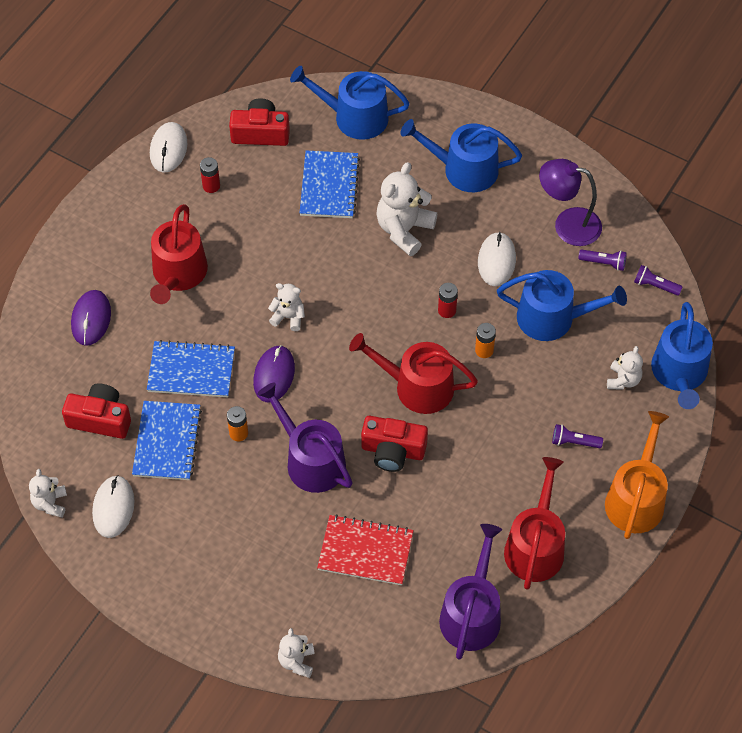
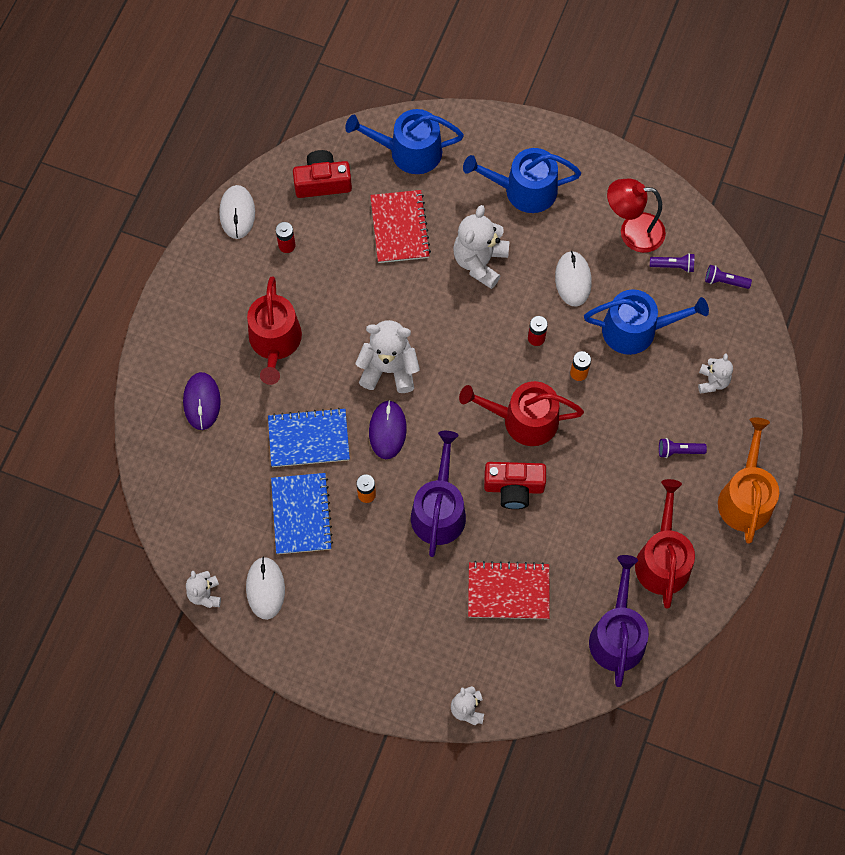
camera: 10 degrees left, 10 degrees up
red camera [62,383,131,439] -> none
purple watering can [257,382,353,493] -> purple watering can turned 60 degrees clockwise [411,431,466,557]
white teddy bear [268,283,305,331] -> white teddy bear [355,320,420,393], size x1.76
blue notebook [299,150,360,218] -> red notebook [370,190,431,263]
purple lamp [539,159,602,246] -> red lamp [607,178,666,253]
blue watering can [651,302,713,409] -> none

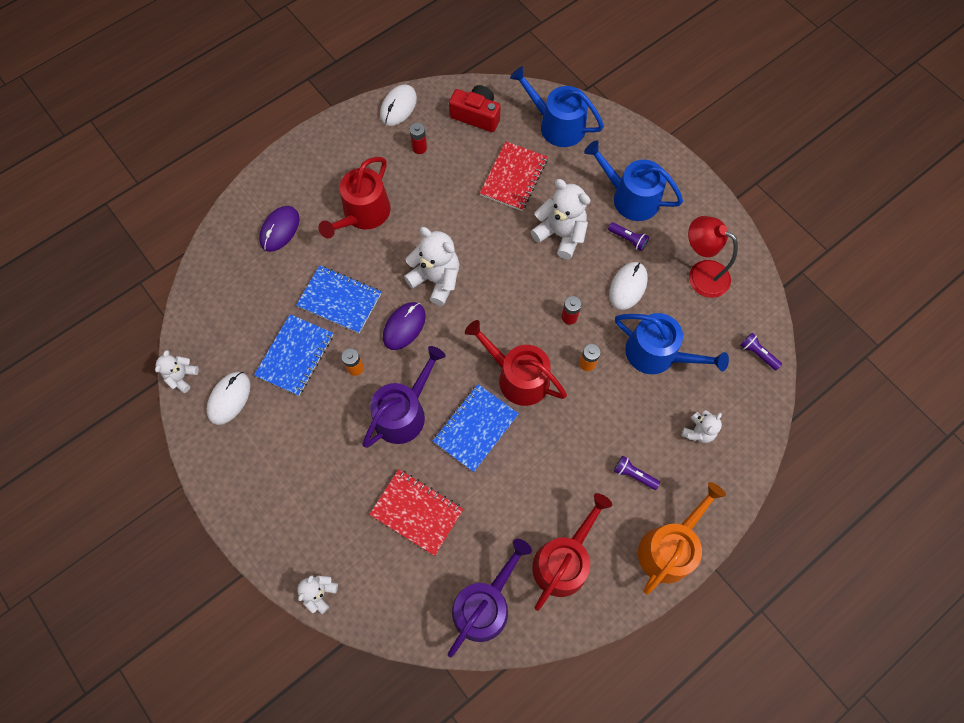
camera: 30 degrees right, 0 degrees up
white teddy bear [453,205,509,289] -> white teddy bear turned 75 degrees clockwise [530,179,591,259]
red camera [484,462,546,509] -> blue notebook [433,384,519,472]
purple flashlight [650,253,694,273] -> purple flashlight moved to [608,222,649,251]

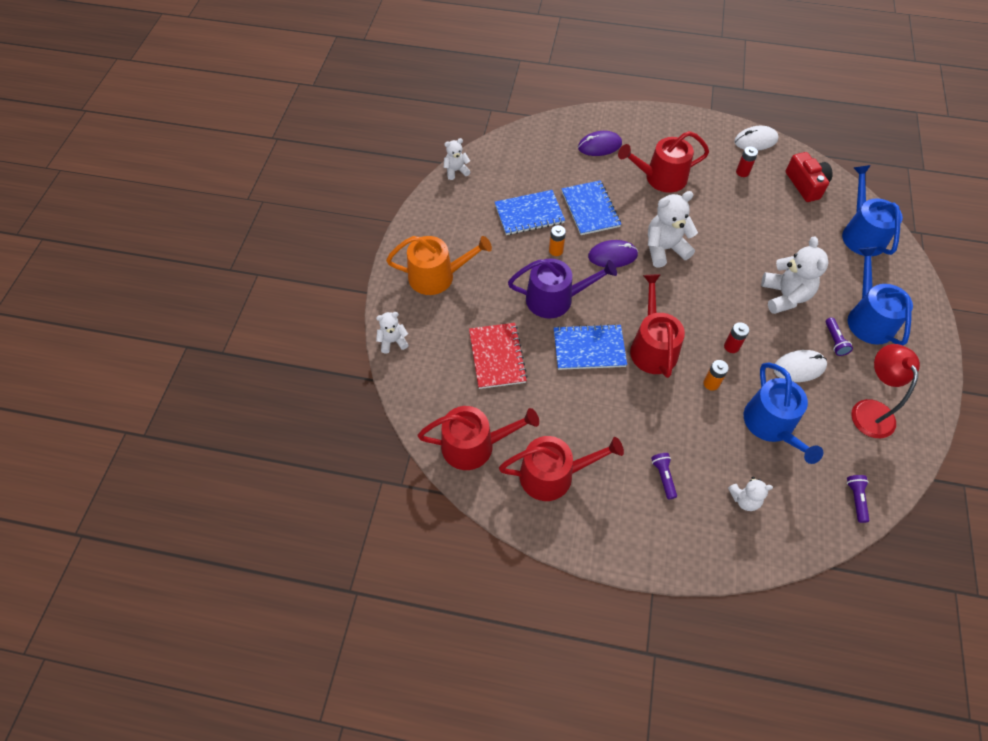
camera: 50 degrees right, 10 degrees down
white mouse [206,372,251,425] -> none
white teddy bear [404,227,459,306] -> white teddy bear turned 105 degrees counterclockwise [648,191,698,268]
purple watering can [448,539,532,658] -> red watering can [418,406,539,470]
red notebook [480,142,547,211] -> none
orange watering can [638,482,726,595] -> orange watering can moved to [386,236,492,295]

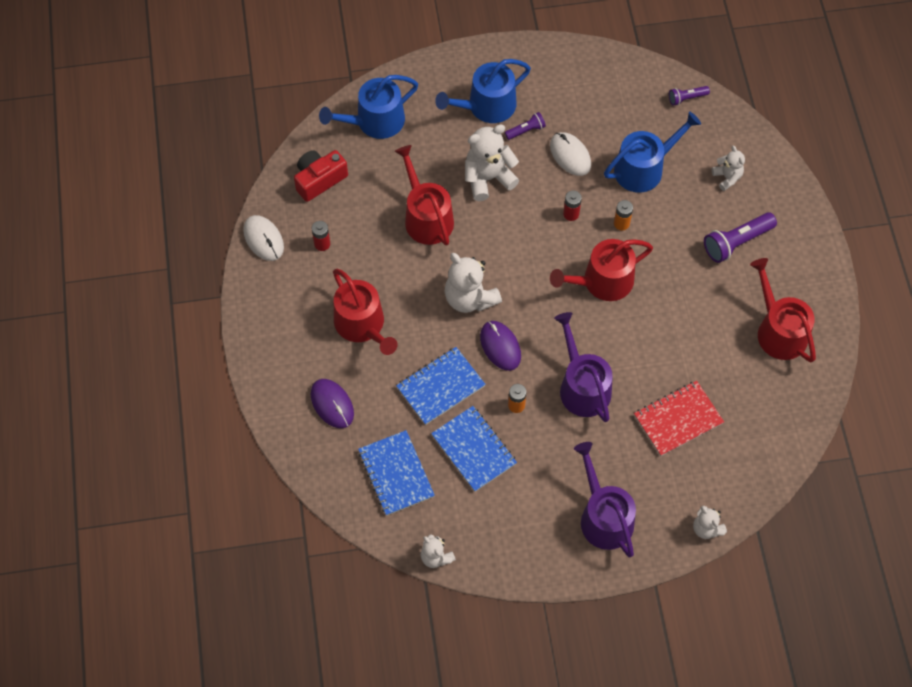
camera: 110 degrees left, 5 degrees up
orange watering can [386,236,492,295] -> purple watering can [574,442,636,557]
red watering can [418,406,539,470] -> red watering can moved to [395,145,454,246]
blue notebook [554,324,627,370] -> blue notebook moved to [358,430,435,516]
purple flashlight [651,453,677,499] -> purple flashlight [704,212,777,263], size x1.79
red lamp [851,344,920,438] -> none

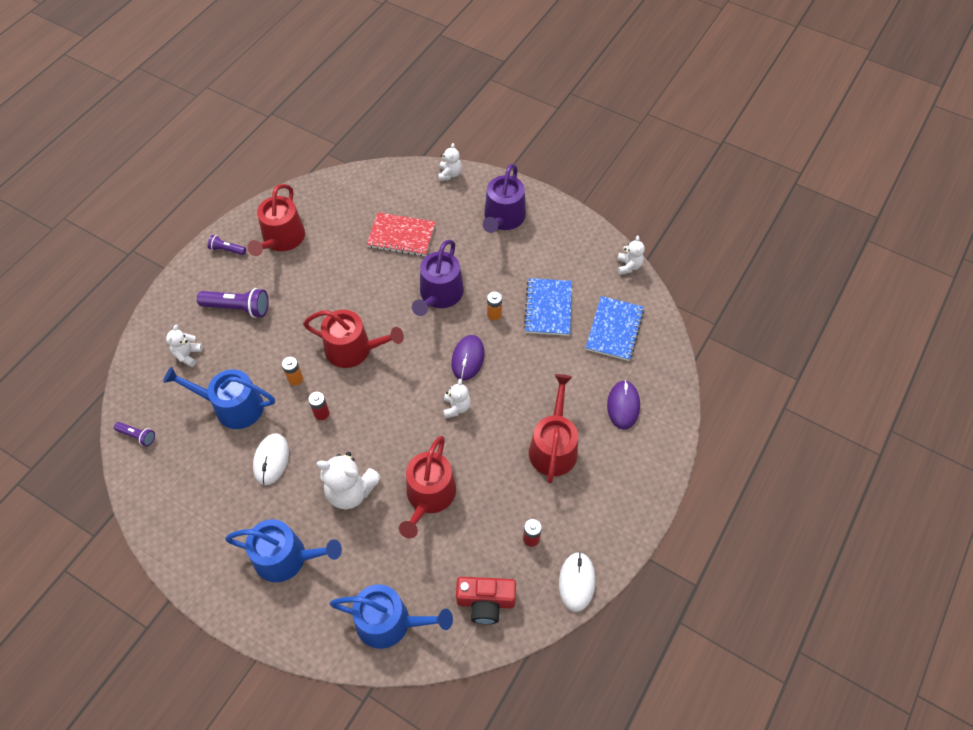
camera: 140 degrees left, 5 degrees down
blue notebook [396,347,486,425] -> none
white teddy bear [445,253,502,313] -> white teddy bear [443,379,471,418], size x0.57
purple flashlight [505,112,546,140] -> purple flashlight moved to [208,235,246,255]

